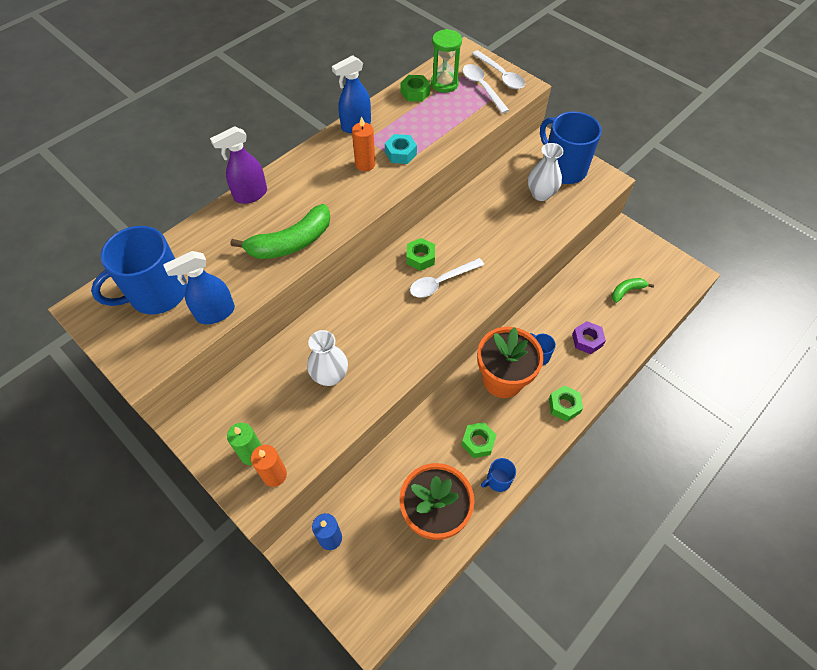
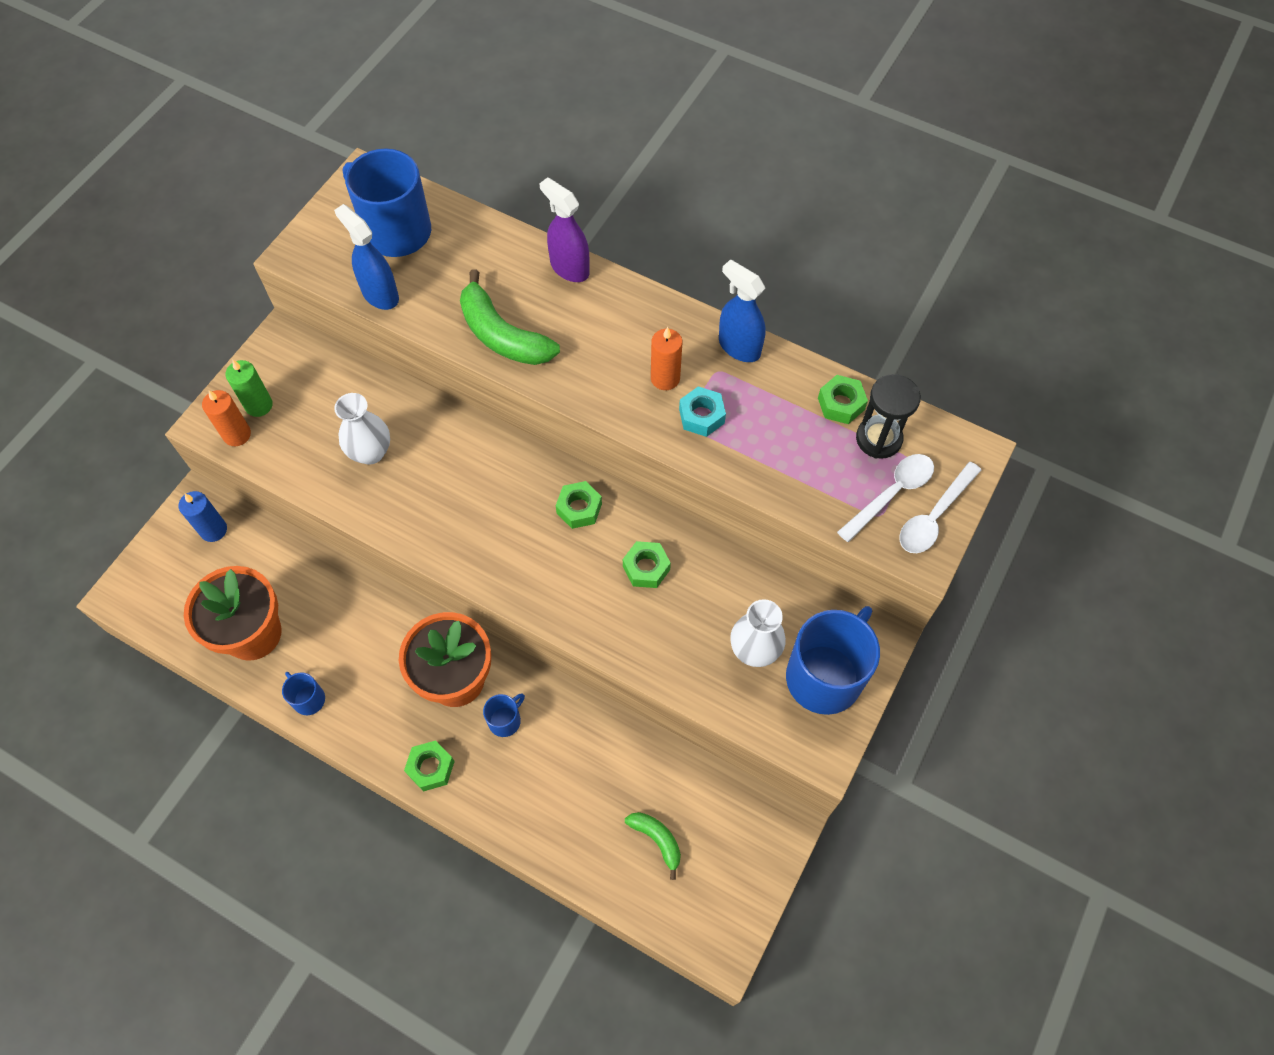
camera: 75 degrees right, 5 degrees up
white spoon [410,258,484,298] -> none
green hourglass [431,29,462,93] -> black hourglass [856,374,921,459]
green nut [461,422,497,458] -> green nut moved to [623,541,671,588]
purple nut [572,321,606,354] -> none

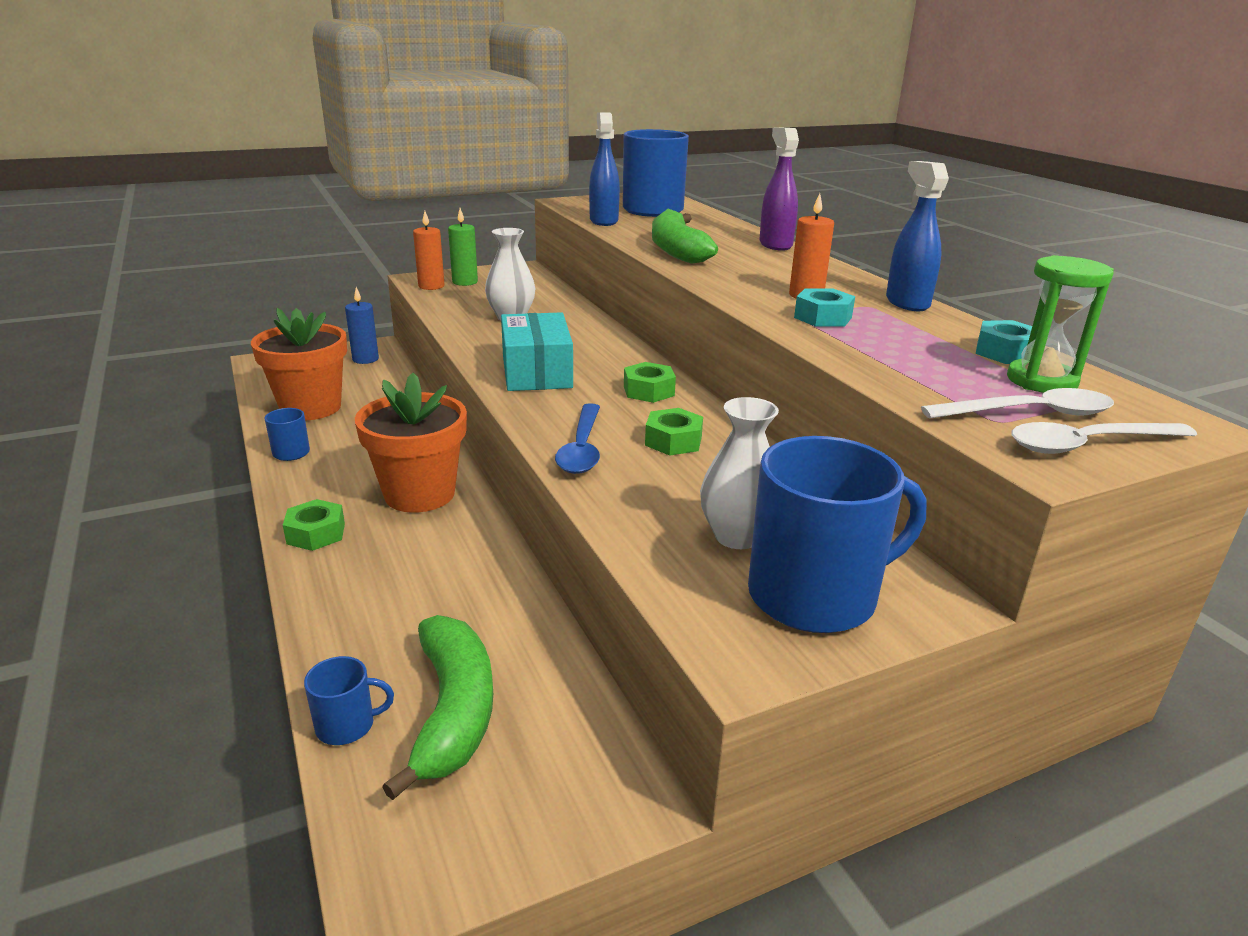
camera: 35 degrees right, 35 degrees down
blue mug [483,693,525,737] -> blue mug moved to [304,656,394,745]
green banana [625,812,681,880] -> green banana [382,615,493,800], size x1.86
green nut [818,375,868,424] -> turquoise nut [976,320,1032,364]
black hourglass [856,374,921,459] -> green hourglass [1007,255,1114,393]
none -> turquoise box [501,312,573,391]
none -> blue spoon [555,403,600,474]

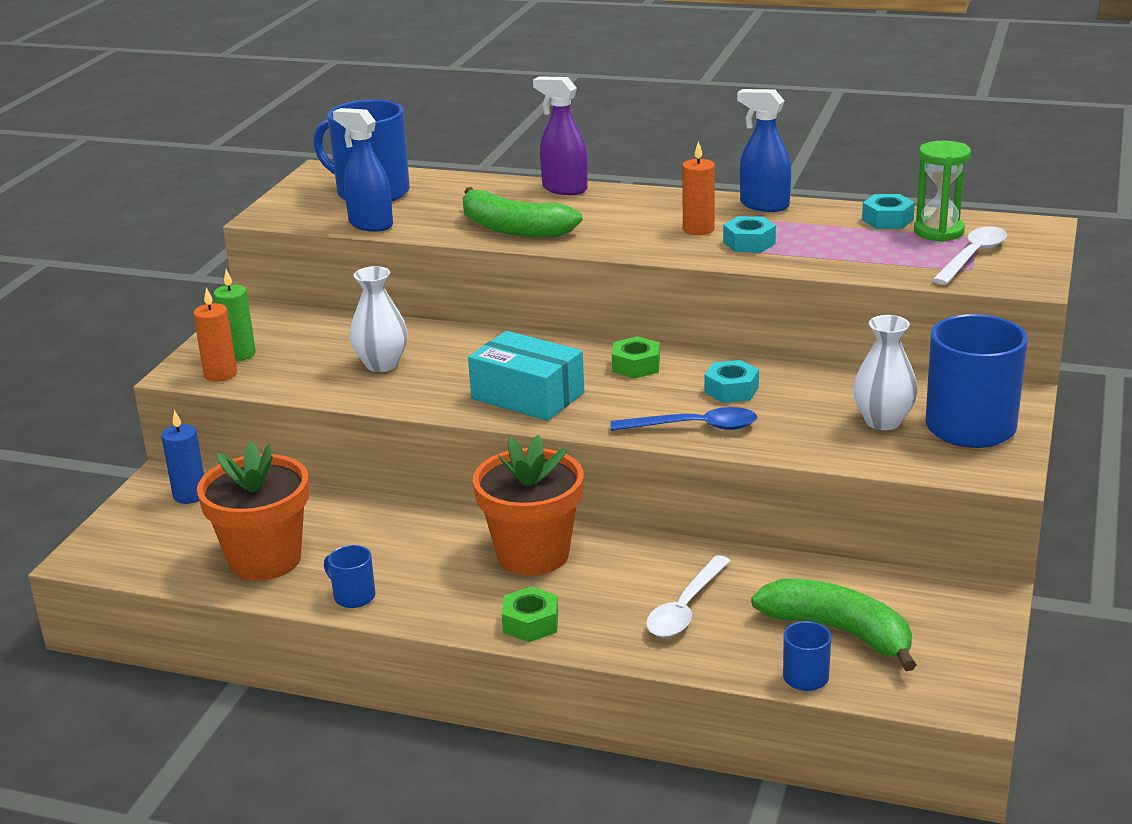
camera: 45 degrees left, 0 degrees up
blue spoon [555,403,600,474] -> blue spoon turned 45 degrees counterclockwise [611,407,757,431]
green nut [645,408,703,456] -> turquoise nut [705,360,759,403]
white spoon [1011,422,1197,454] -> white spoon moved to [646,555,731,637]

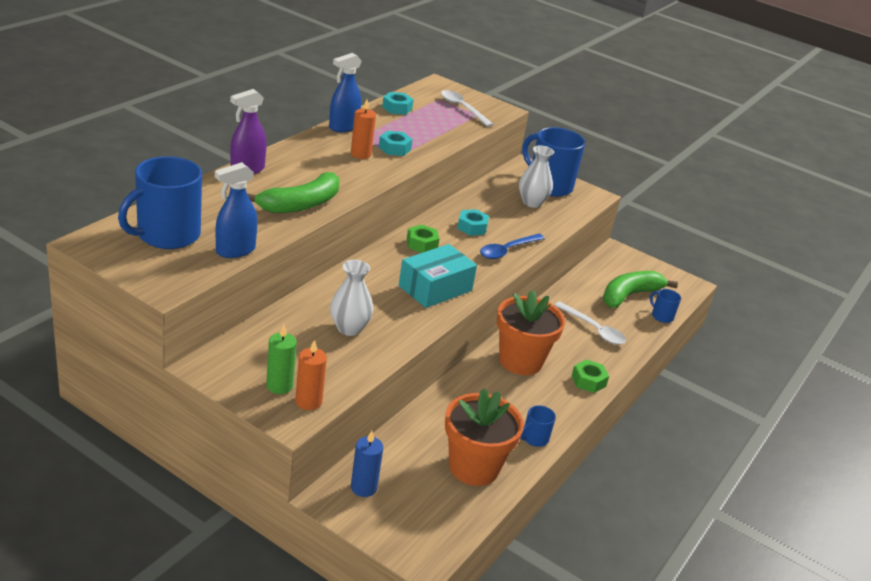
camera: 80 degrees left, 5 degrees up
blue spoon [611,407,757,431] -> blue spoon turned 150 degrees counterclockwise [480,234,545,259]
green hourglass [914,140,971,242] -> none

